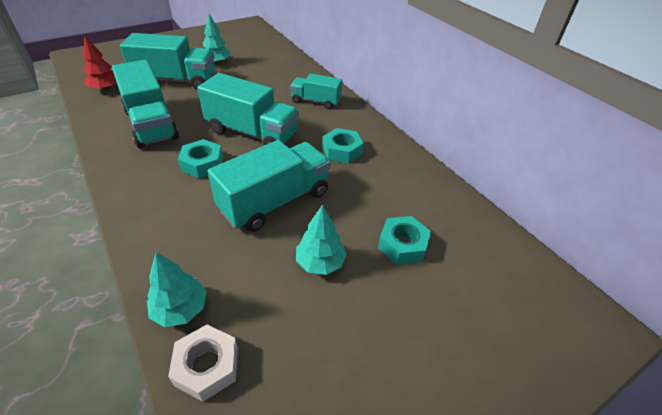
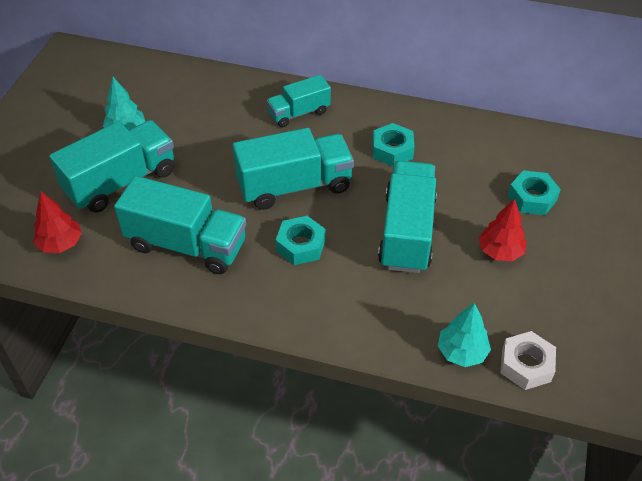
camera: 40 degrees left, 5 degrees up
turquoise tree [296,204,347,275] -> red tree [479,199,527,261]

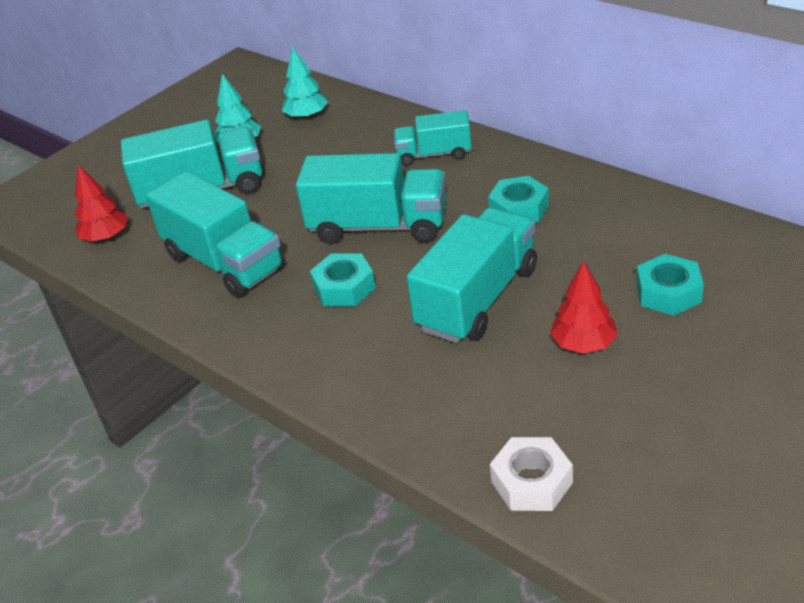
camera: 30 degrees right, 10 degrees down
turquoise tree [438,302,491,367] -> turquoise tree moved to [282,47,328,120]

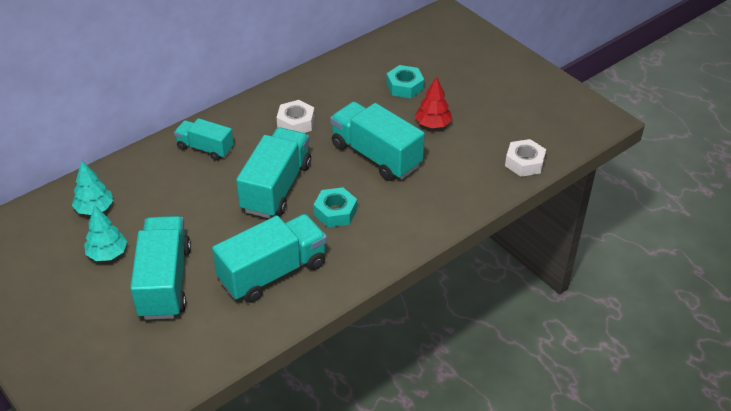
camera: 85 degrees left, 5 degrees up
red tree [75,164,128,242] -> none
turquoise truck [394,110,472,166] -> turquoise truck turned 105 degrees clockwise [174,118,234,161]
turquoise nut [488,176,549,223] -> white nut [277,100,315,133]

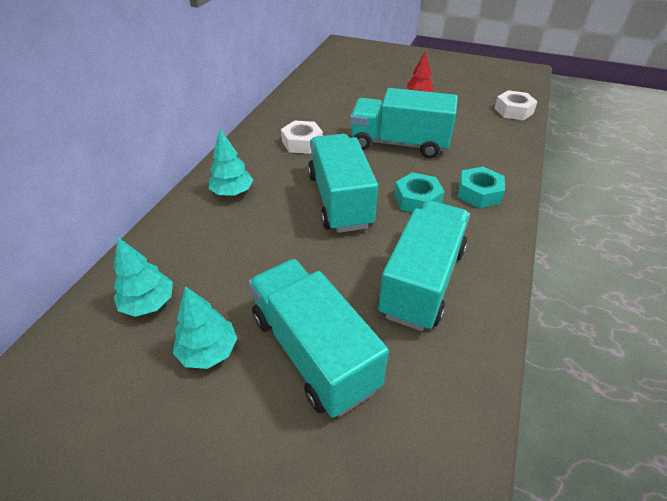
camera: 30 degrees left, 0 degrees up
turquoise truck [174,118,234,161] -> turquoise tree [209,129,253,196]
turquoise nut [386,65,424,98] -> turquoise nut moved to [458,167,505,208]

